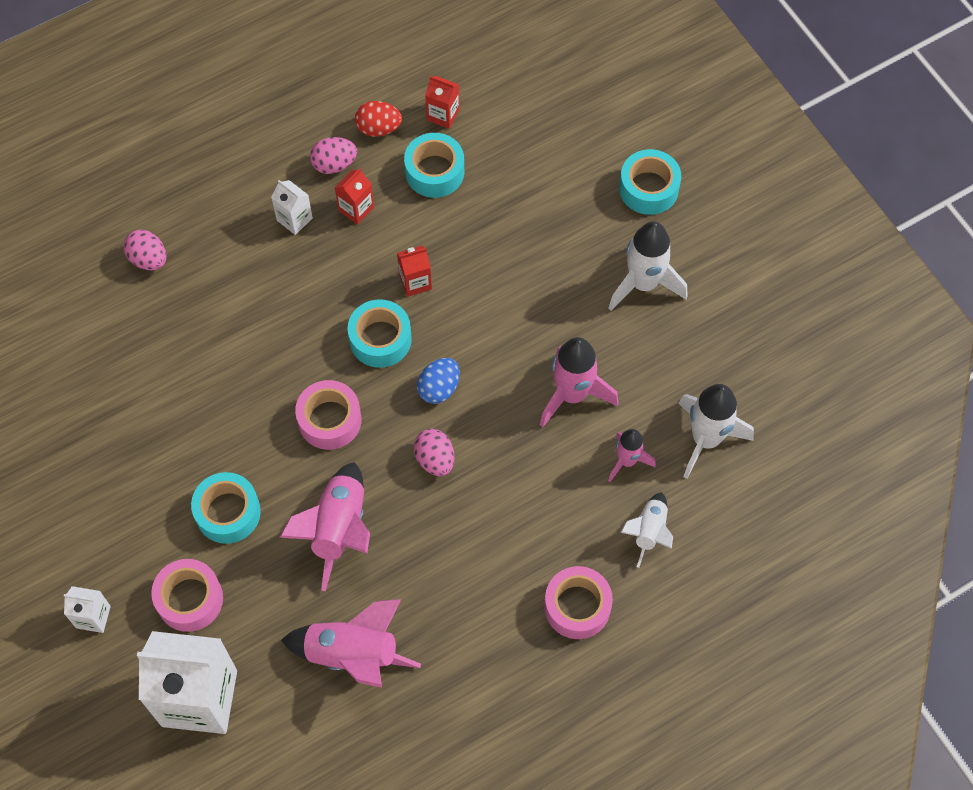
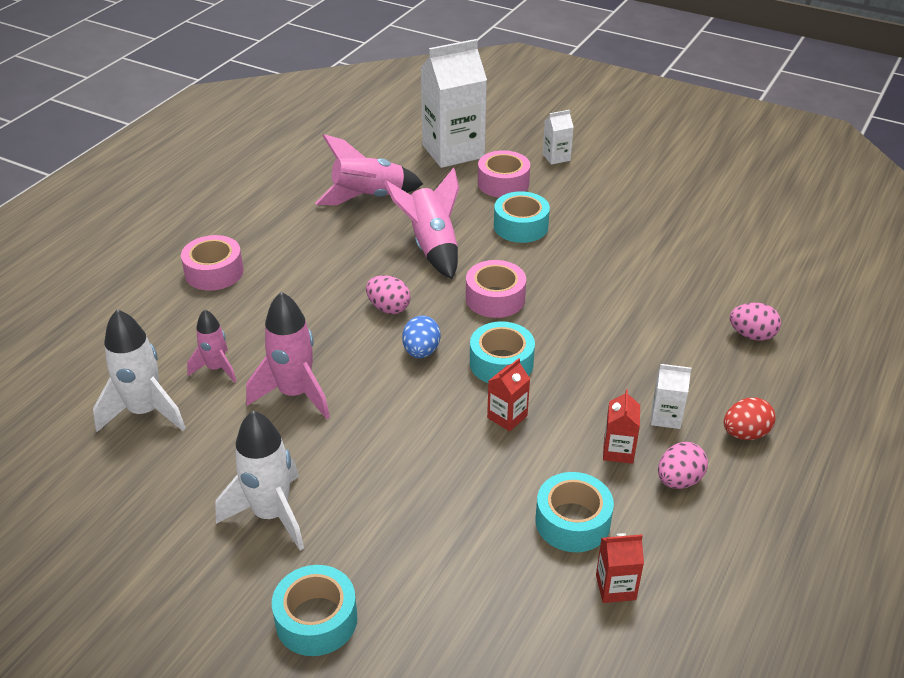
camera: 150 degrees right, 25 degrees down
red egg [355,101,402,136] -> red egg moved to [724,398,775,440]
white rocket [620,492,673,568] -> none

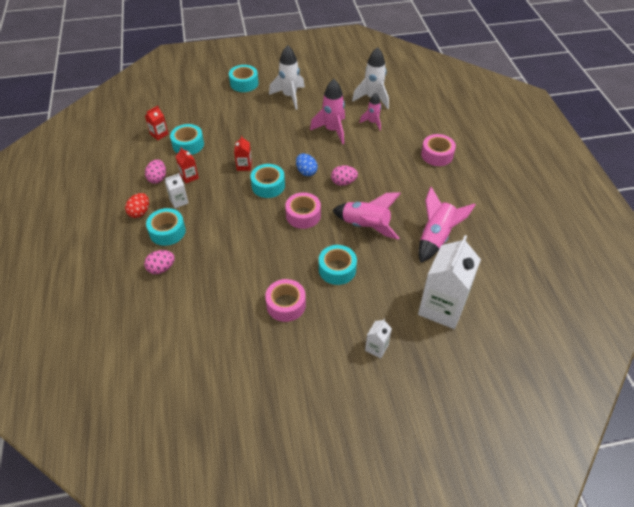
camera: 140 degrees right, 10 degrees up
pink tape [478,150,530,198] -> pink tape moved to [265,279,306,322]
none -> turquoise tape [146,208,186,246]

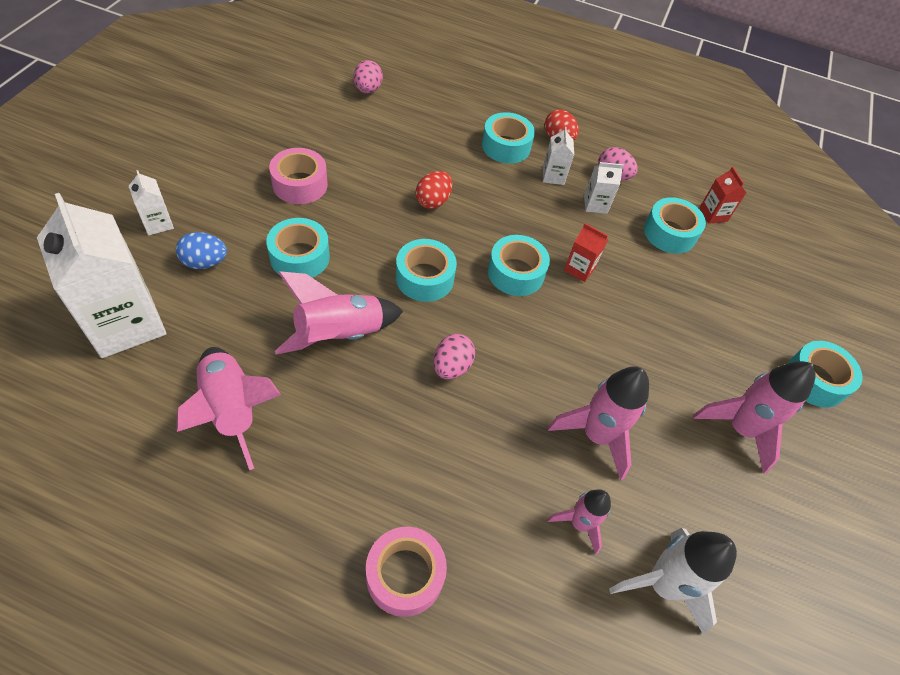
camera: 115 degrees right, 5 degrees up
pink egg [144,250,175,274] -> pink egg moved to [354,60,383,94]
red carton [176,147,199,183] -> white carton [584,162,624,214]
white rocket [269,45,305,109] -> pink rocket [693,361,815,474]
pink tape [285,192,321,229] -> turquoise tape [396,239,457,302]
blue egg [296,153,318,176] -> blue egg moved to [176,232,227,269]
none -> red egg [416,171,452,209]

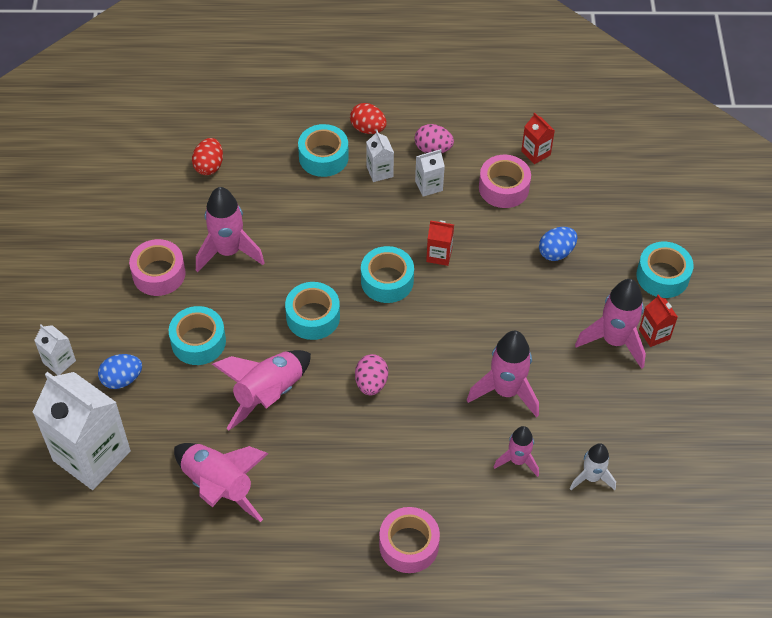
camera: 15 degrees left, 0 degrees up
pink egg [354,60,383,94] -> none
red egg [416,171,452,209] -> red egg moved to [192,138,223,175]
white rocket [609,528,737,635] -> white rocket [570,443,616,490], size x0.61
turquoise tape [644,197,706,254] -> pink tape [479,155,531,208]
none -> pink rocket [196,187,265,272]
none -> blue egg [539,227,577,261]
none -> red carton [639,294,678,347]

